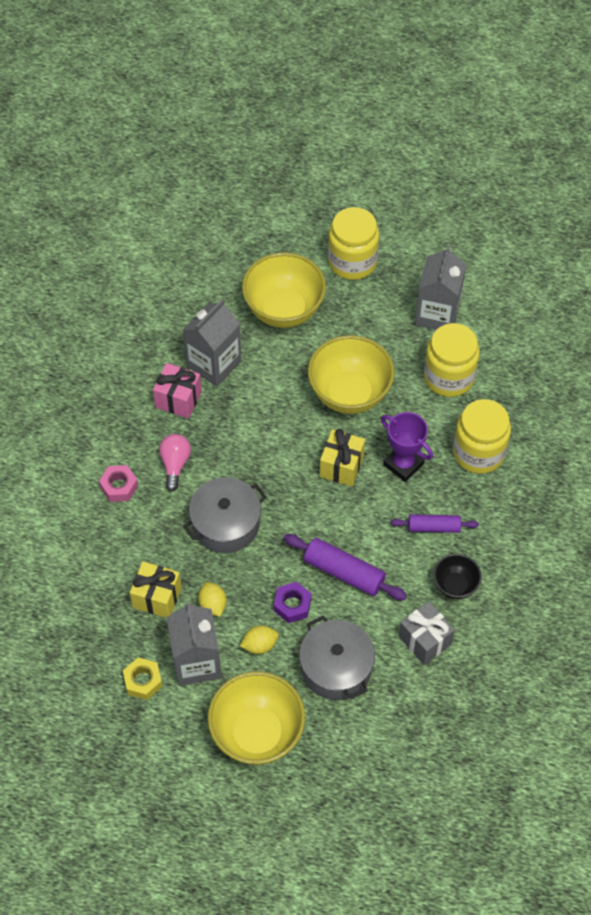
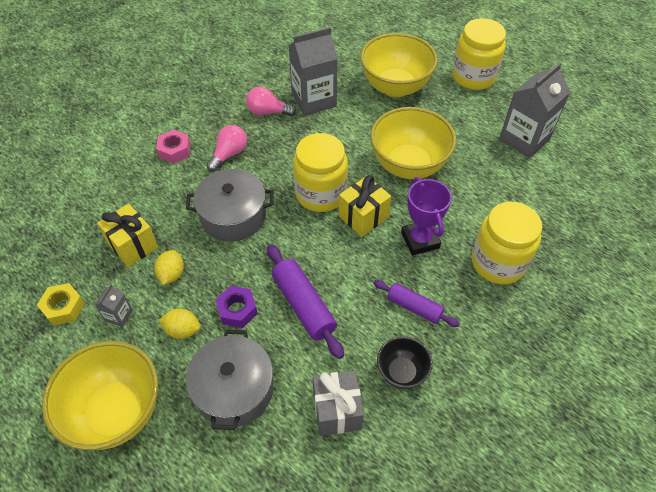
camera: 30 degrees right, 5 degrees down
pink gift [153,363,202,419] -> pink light bulb [246,87,296,116]
grey carton [167,601,222,686] -> grey carton [95,284,133,327], size x0.45
yellow jar [424,323,480,397] -> yellow jar moved to [293,133,348,212]

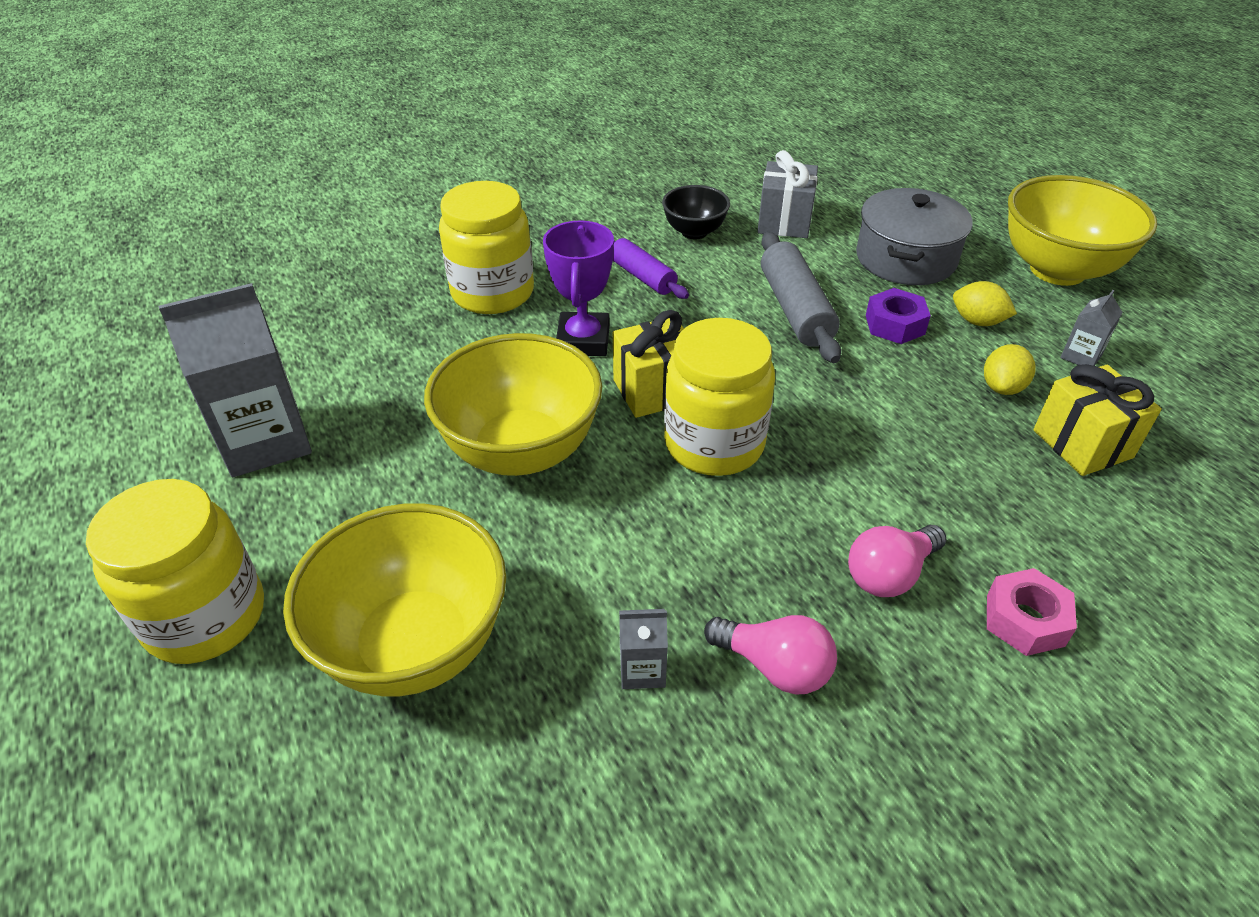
camera: 160 degrees left, 10 degrees down
yellow nut [37,283,85,326] -> none
grey pot [186,169,274,242] -> none
purple rolling pin [267,245,344,359] -> grey rolling pin [761,232,841,363]
grey carton [288,27,338,116] -> grey carton [619,609,668,689], size x0.45

